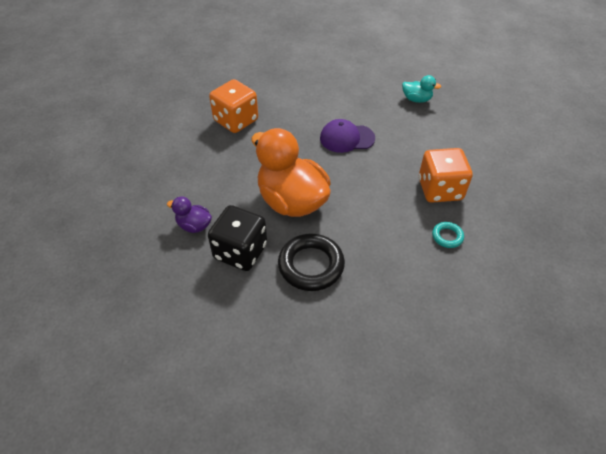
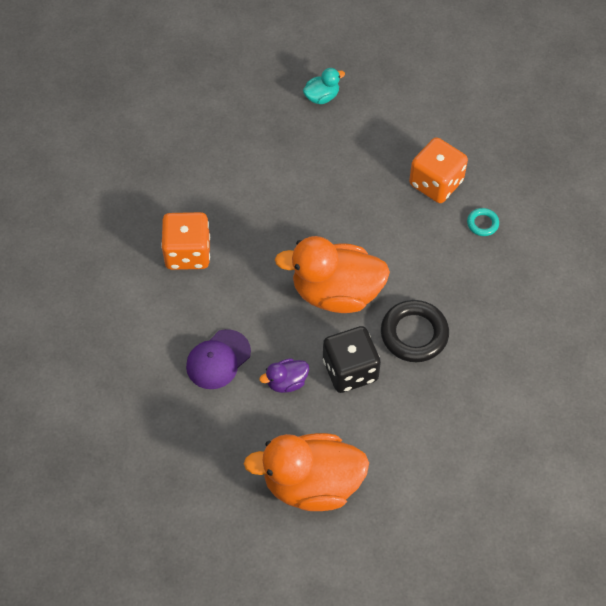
camera: 45 degrees left, 10 degrees up
purple cap [320,119,375,153] -> purple cap moved to [186,329,251,389]
none -> orange duck [244,433,369,511]

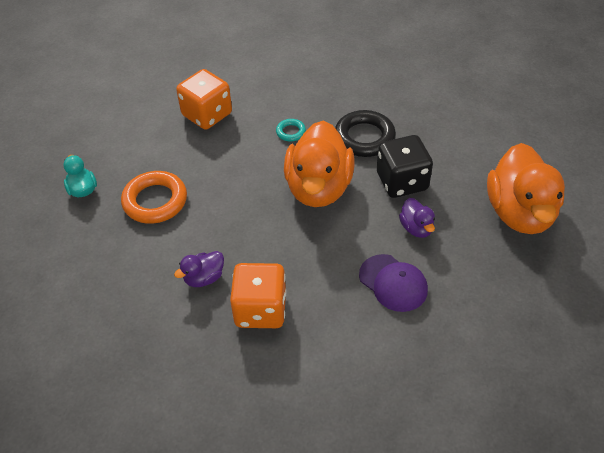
camera: 85 degrees left, 10 degrees down
turquoise ring [467,208,499,236] -> turquoise ring moved to [276,119,306,141]
none -> orange ring [121,171,187,224]
none -> purple duck [174,251,224,287]

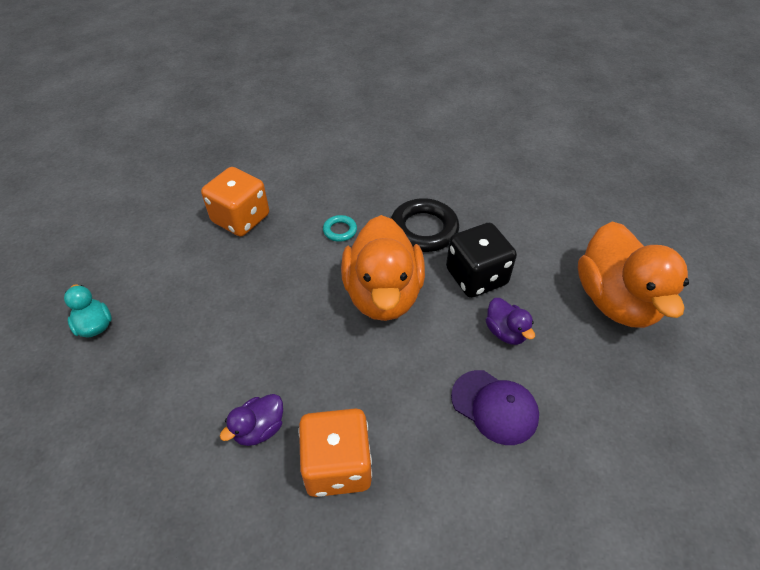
camera: 10 degrees left, 0 degrees up
orange ring [121,171,187,224] -> none

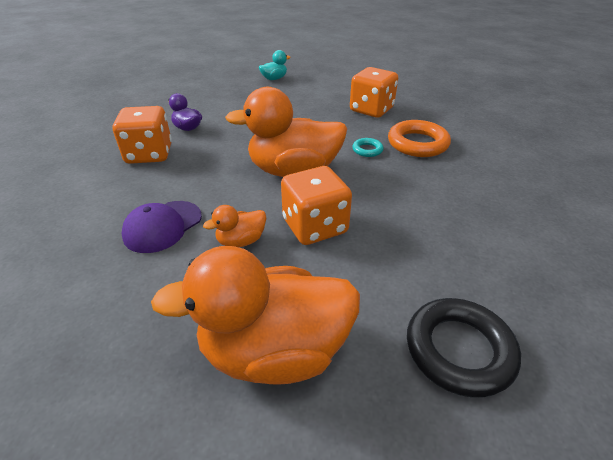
camera: 90 degrees right, 10 degrees down
black ring [391,198,459,252] -> black ring moved to [407,298,521,397]
black dice [446,223,517,298] -> orange dice [281,166,352,245]
purple duck [486,298,535,345] -> orange duck [203,205,266,247]
none -> orange ring [388,120,451,157]

